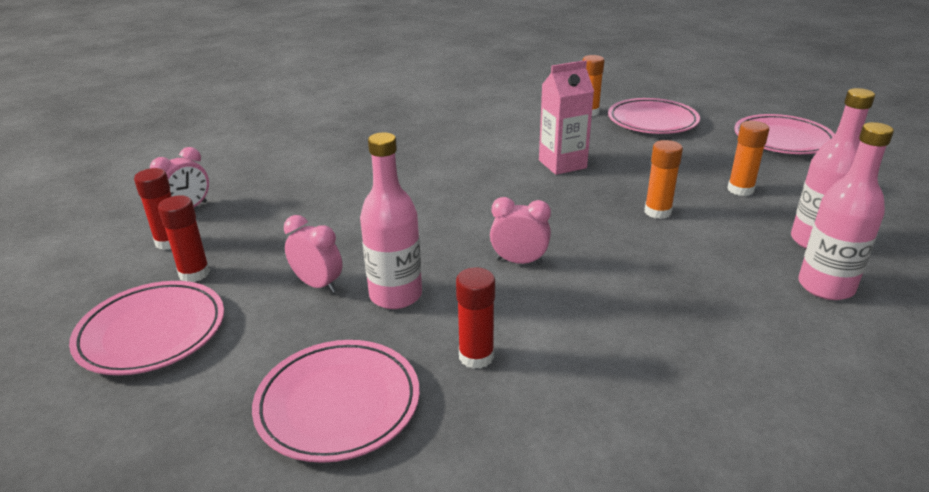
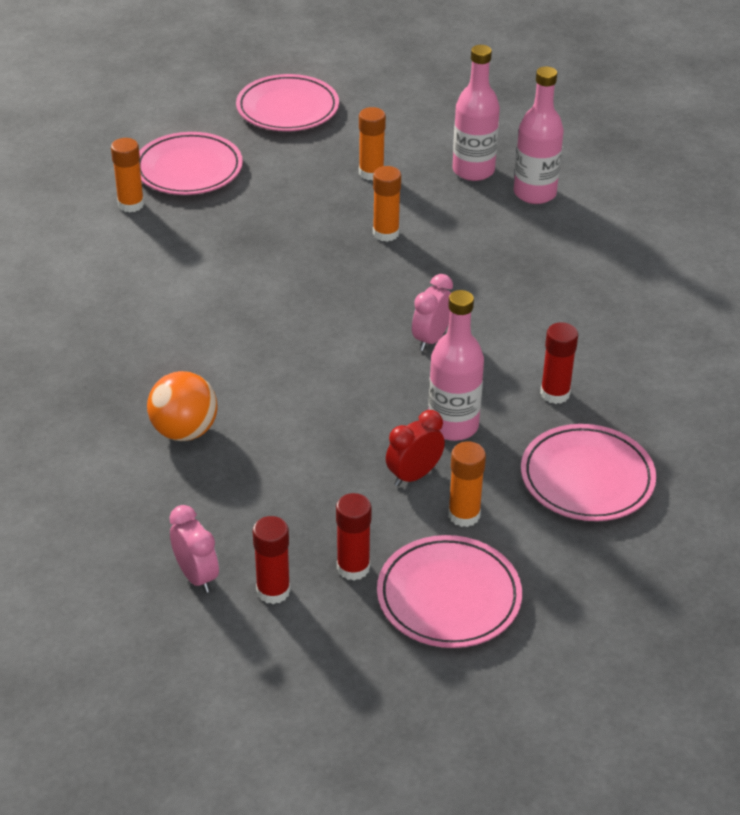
camera: 75 degrees left, 10 degrees up
pink clock [284,215,342,293] -> red clock [386,410,445,487]
pink carton [539,60,594,175] -> none
none -> orange ball [147,371,218,441]
none -> orange glue stick [448,442,486,527]

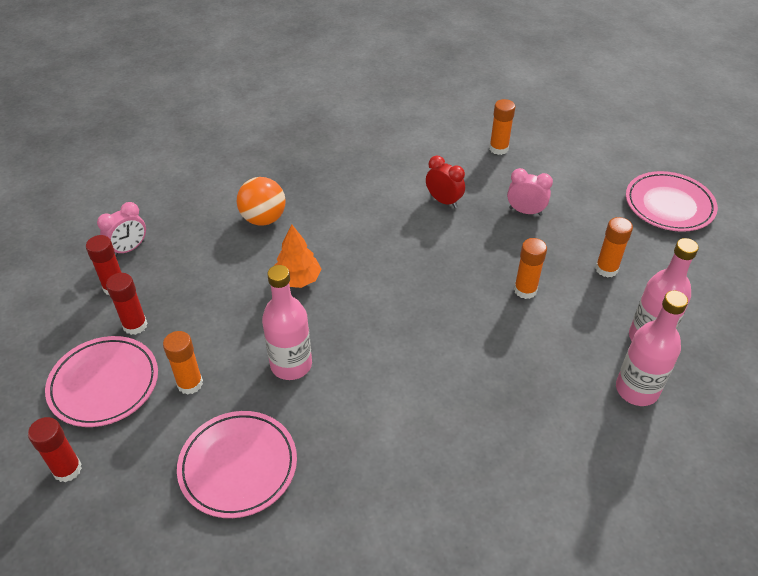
camera: 80 degrees right, 5 degrees up
pink plate [139,132,243,195] -> none
red clock [386,410,445,487] -> red clock moved to [426,156,465,208]
pink clock [412,274,453,351] -> pink clock moved to [507,168,553,216]
red glue stick [540,322,578,404] -> red glue stick moved to [28,417,82,482]
none -> orange tree [274,224,321,288]

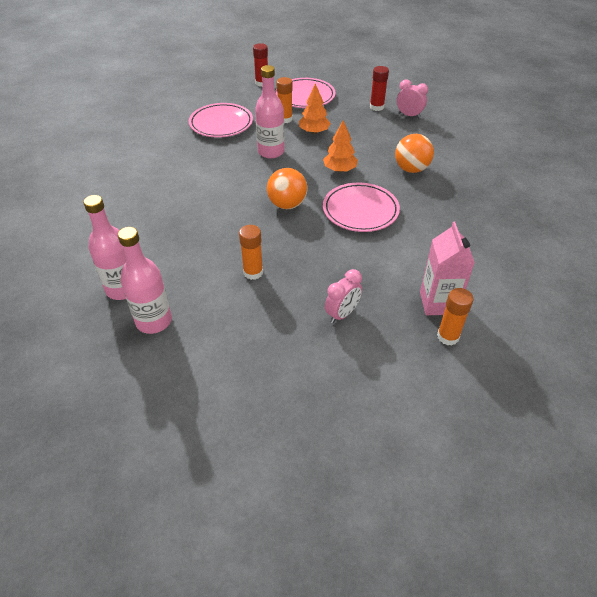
camera: 115 degrees right, 0 degrees up
pink clock [97,202,146,257] -> pink clock turned 135 degrees clockwise [397,79,428,118]
red glue stick [106,273,148,335] -> none
red clock [426,156,465,208] -> none
orange glue stick [595,217,633,278] -> none
pink plate [626,171,718,232] -> pink plate moved to [323,183,400,232]
none -> orange ball [267,168,308,209]
none -> orange tree [299,83,331,134]
none -> pink carton [420,222,475,315]

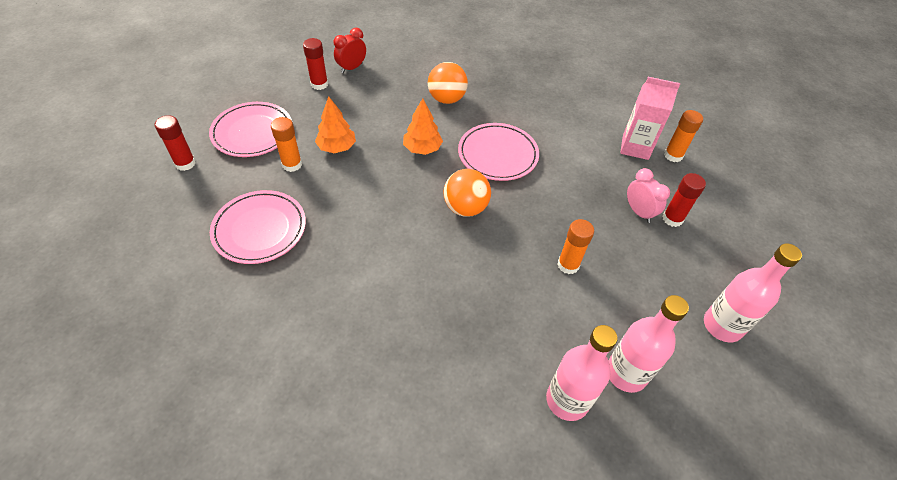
camera: 75 degrees left, 5 degrees up
pink bottle [255,65,285,159] -> pink bottle moved to [704,243,802,342]
pink clock [397,79,428,118] -> red clock [334,28,366,73]
none -> red glue stick [662,173,706,227]

